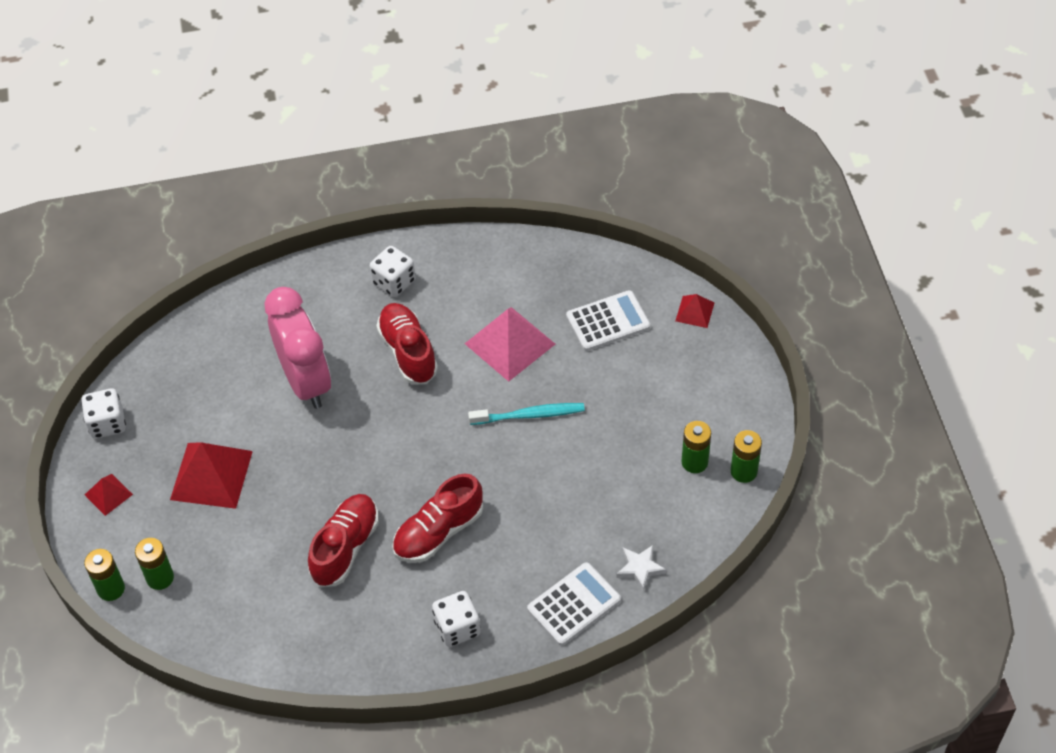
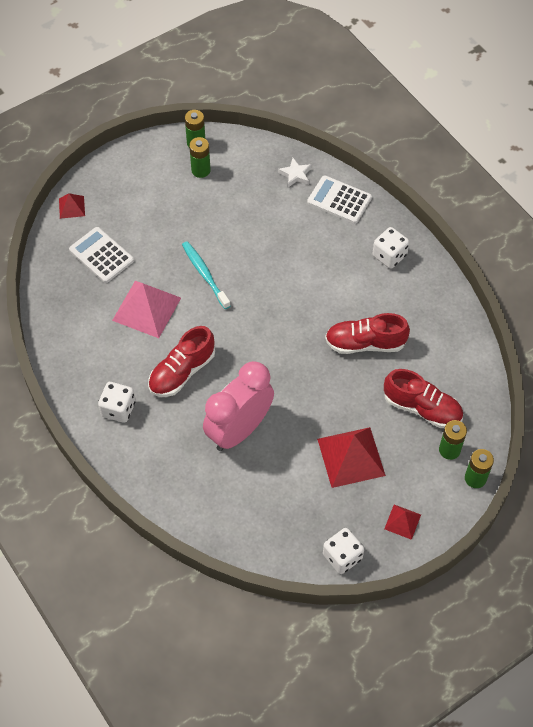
camera: 115 degrees left, 5 degrees up
red shoe [392,474,483,563] -> red shoe moved to [384,369,463,428]

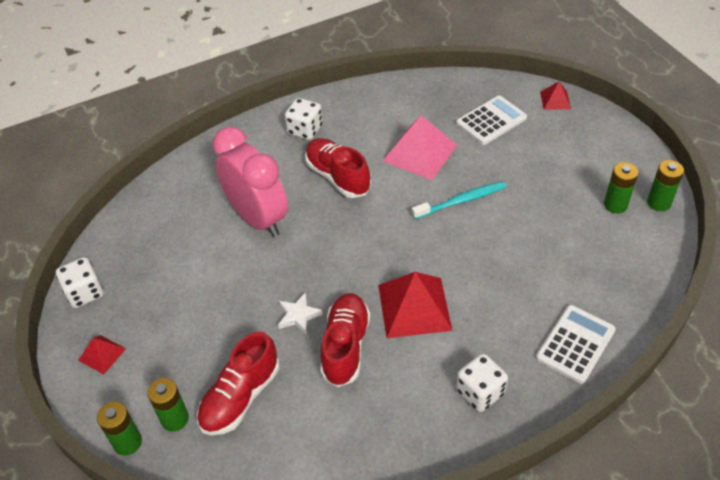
camera: 100 degrees right, 10 degrees down
white star [278,158,312,187] -> white star moved to [278,292,323,334]
red pyramid [317,427,386,488] -> red pyramid moved to [378,272,452,338]

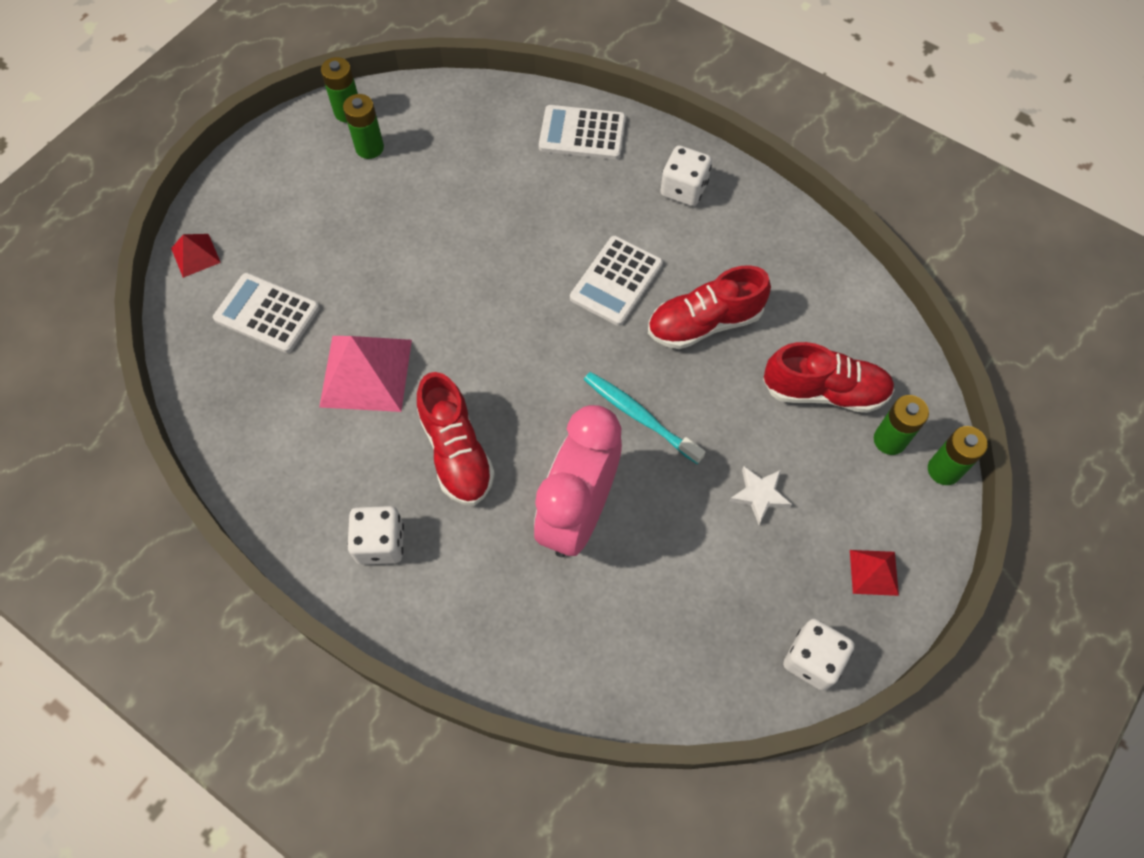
camera: 120 degrees left, 15 degrees up
white star [278,292,323,334] -> white star moved to [729,466,792,525]
red shoe [305,138,371,198] -> red shoe turned 45 degrees counterclockwise [417,372,495,505]
red pyramid [378,272,452,338] -> white calculator [570,236,663,326]
turquoise toothbrush [412,181,506,219] -> turquoise toothbrush moved to [584,372,706,464]

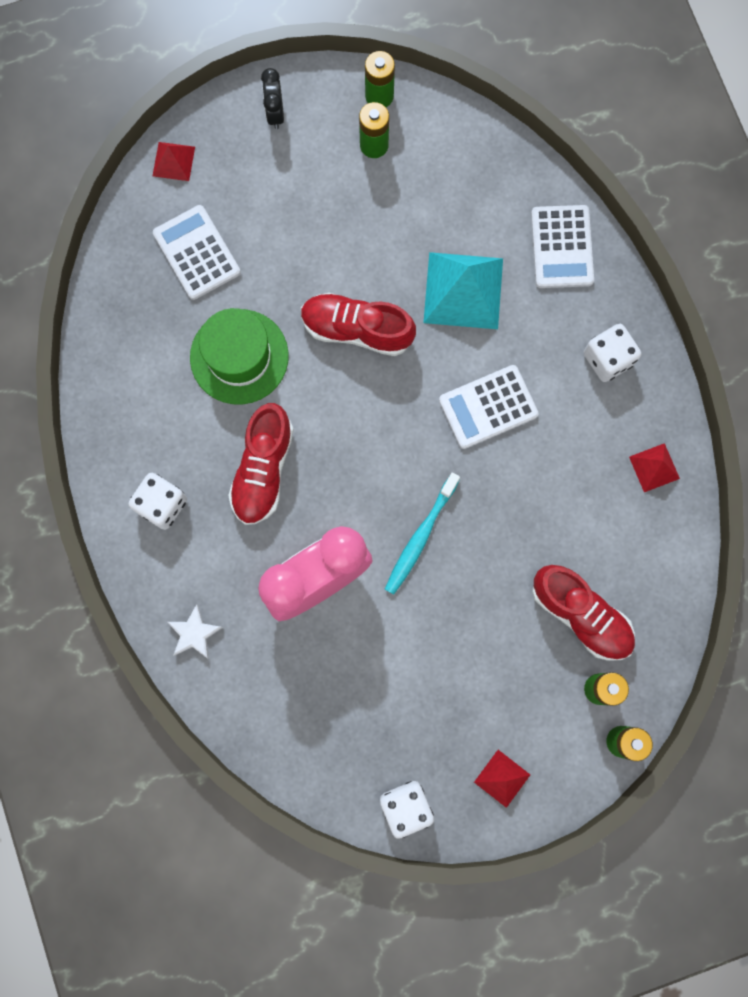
camera: 35 degrees right, 15 degrees up
pink pyramid [319,336,412,412] -> green hat [190,308,289,404]
white calculator [539,105,626,160] -> white calculator turned 135 degrees counterclockwise [531,205,594,288]
turquoise toothbrush [584,372,706,464] -> turquoise toothbrush turned 135 degrees counterclockwise [385,472,460,595]
red shoe [648,265,771,349] -> red shoe moved to [301,293,416,356]
white star [729,466,792,525] -> white star moved to [168,604,223,659]
none -> black clock [261,68,284,129]
none -> turquoise pyramid [423,252,503,329]
none -> red pyramid [629,443,680,492]

